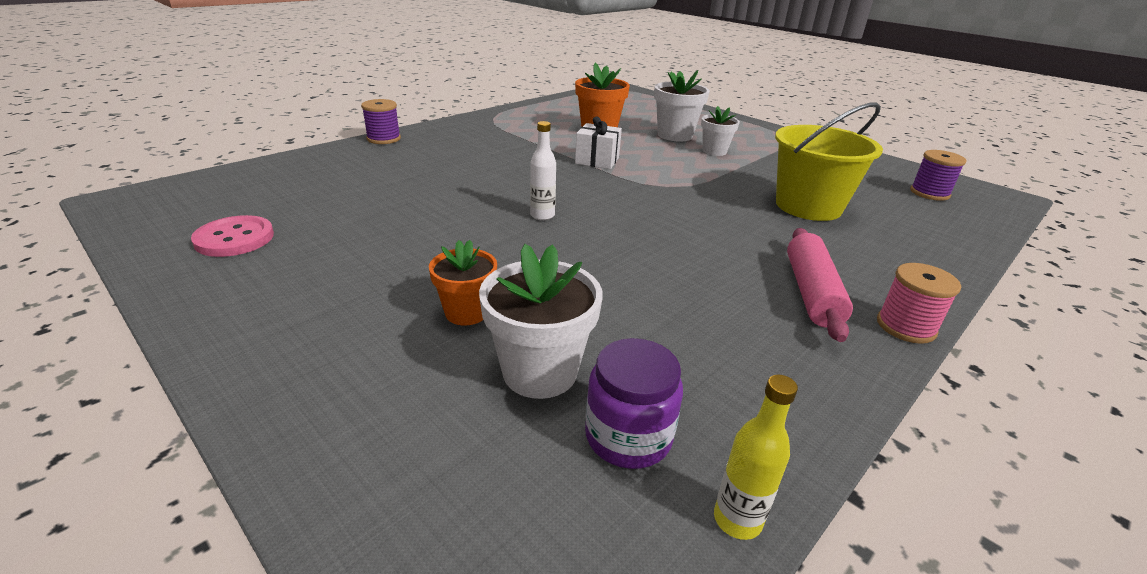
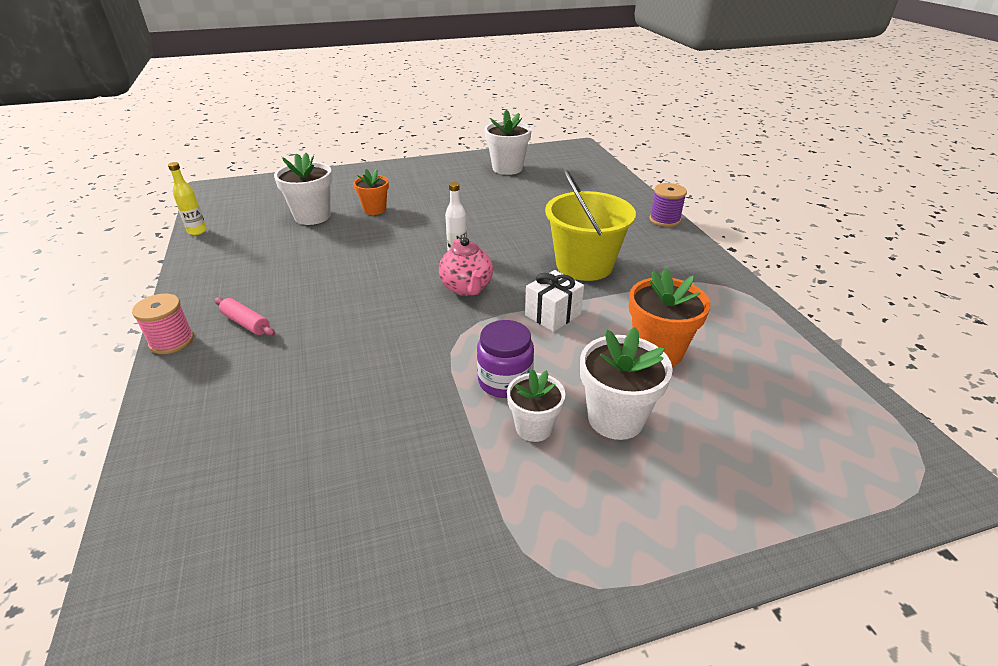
camera: 120 degrees right, 5 degrees up
pink button [191,215,274,257] -> white flower pot [484,110,532,175]
purple jar [585,338,683,469] -> purple jar moved to [477,320,534,398]
yellow bucket [775,102,883,221] -> yellow bucket moved to [545,170,636,281]
pink rolling pin [787,228,853,342] -> pink rolling pin [215,297,275,336], size x0.62
purple spool [910,150,966,201] -> none
none -> pink teapot [439,237,493,296]

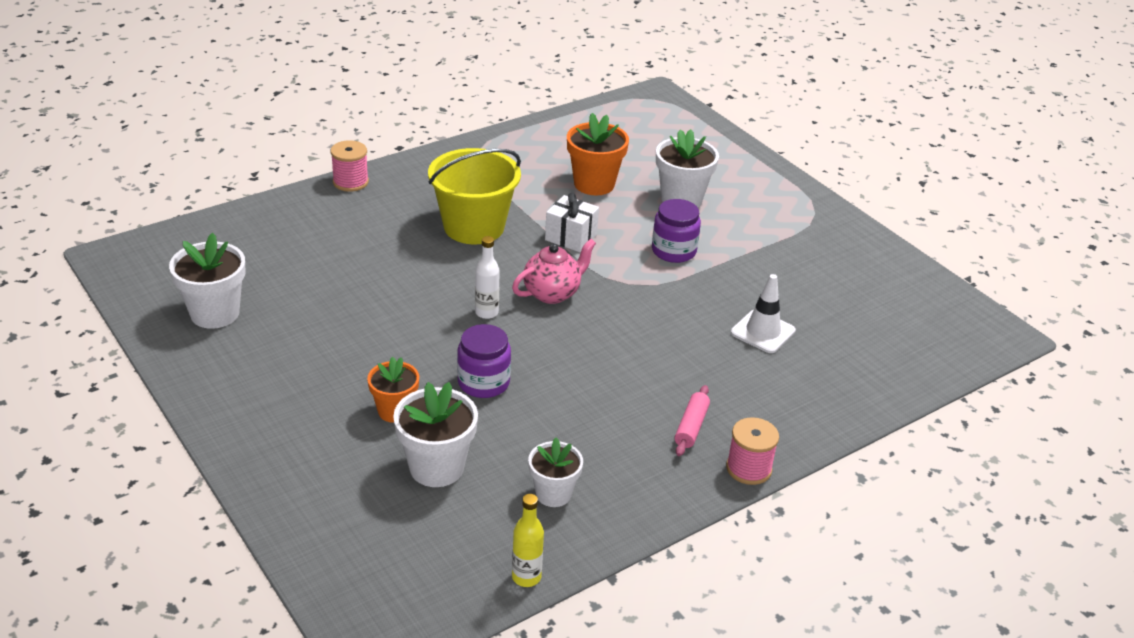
camera: 110 degrees left, 0 degrees up
white flower pot [507,369,565,442] -> white flower pot moved to [528,437,583,507]
purple spool [649,183,687,227] -> pink spool [331,140,369,192]
none -> purple jar [457,324,511,398]
none -> white traffic cone [731,274,796,353]

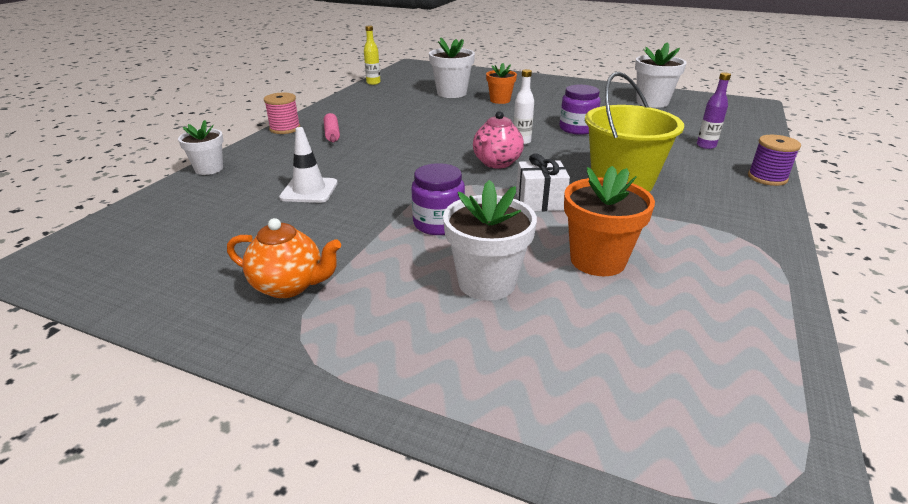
camera: 150 degrees right, 5 degrees down
pink spool [331,140,369,192] -> purple spool [748,135,801,186]
purple jar [457,324,511,398] -> purple jar moved to [559,85,600,135]
white flower pot [528,437,583,507] -> white flower pot moved to [178,120,223,175]
none -> orange teapot [227,218,341,298]
none -> purple bottle [697,72,731,149]

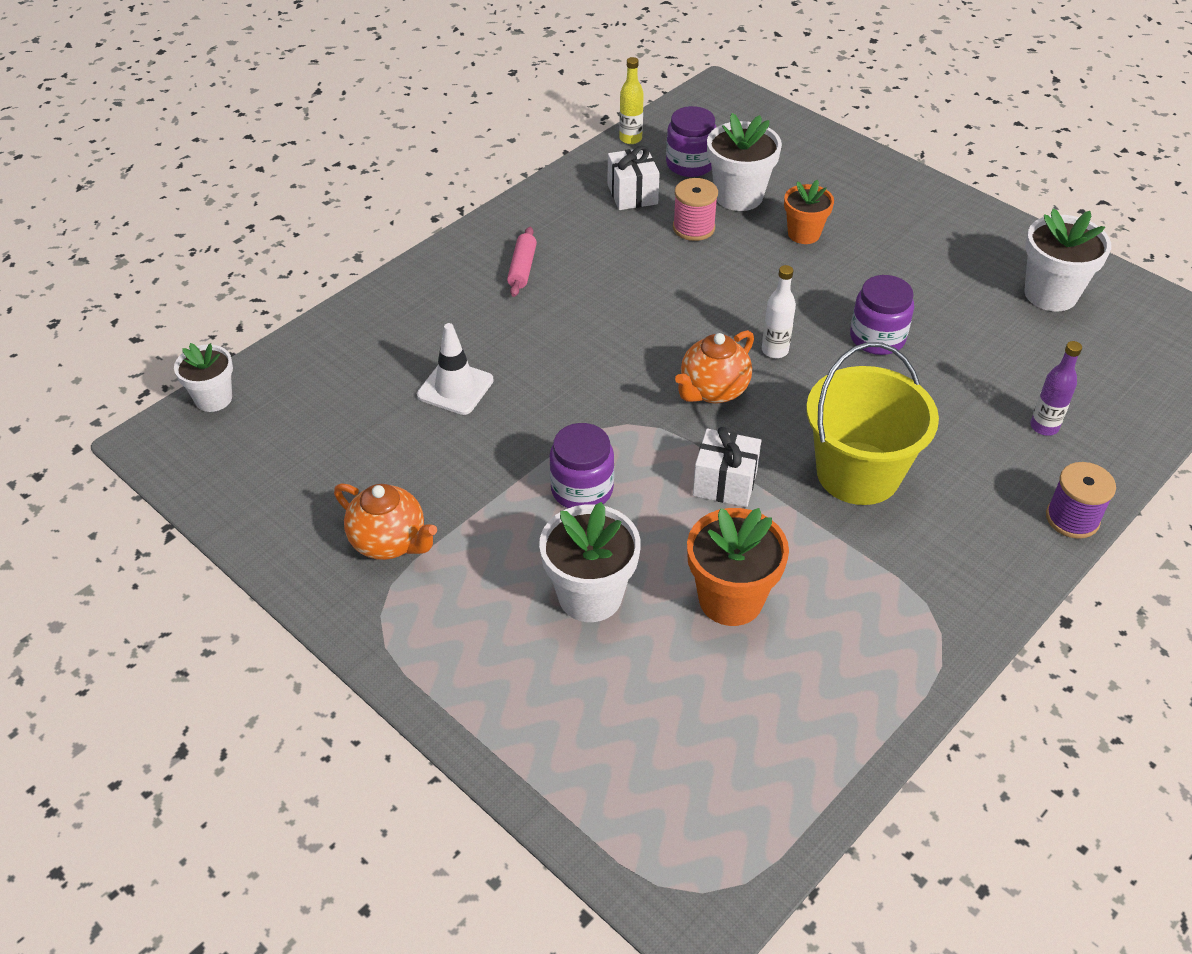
camera: 20 degrees right, 15 degrees up
white flower pot [178,120,223,175] -> white flower pot moved to [174,343,233,412]
pink spool [264,93,300,134] -> pink spool moved to [673,178,718,241]
pink teapot [473,111,524,169] -> orange teapot [675,330,754,403]
none -> white gift [608,146,660,210]
none -> purple jar [666,106,716,177]

